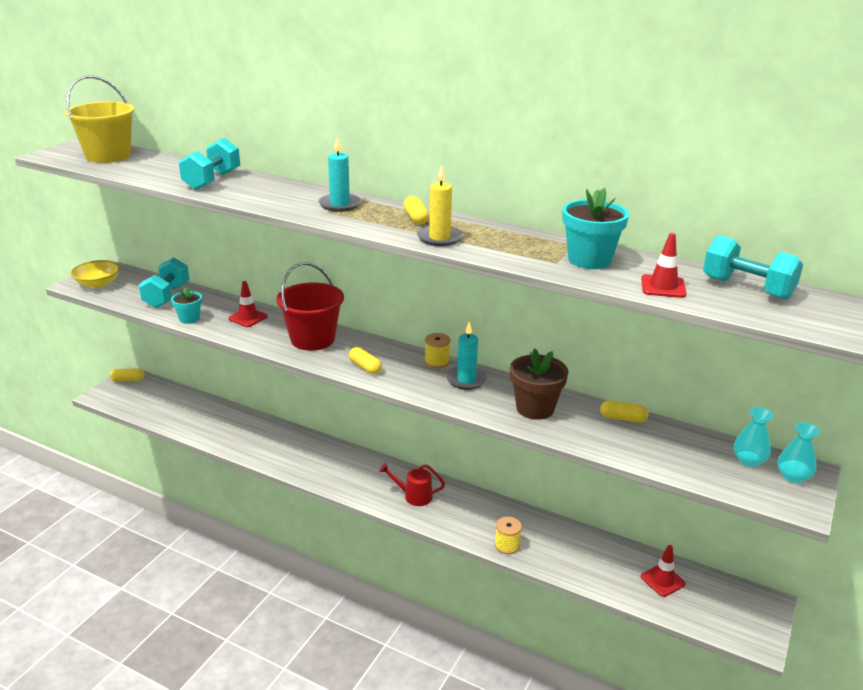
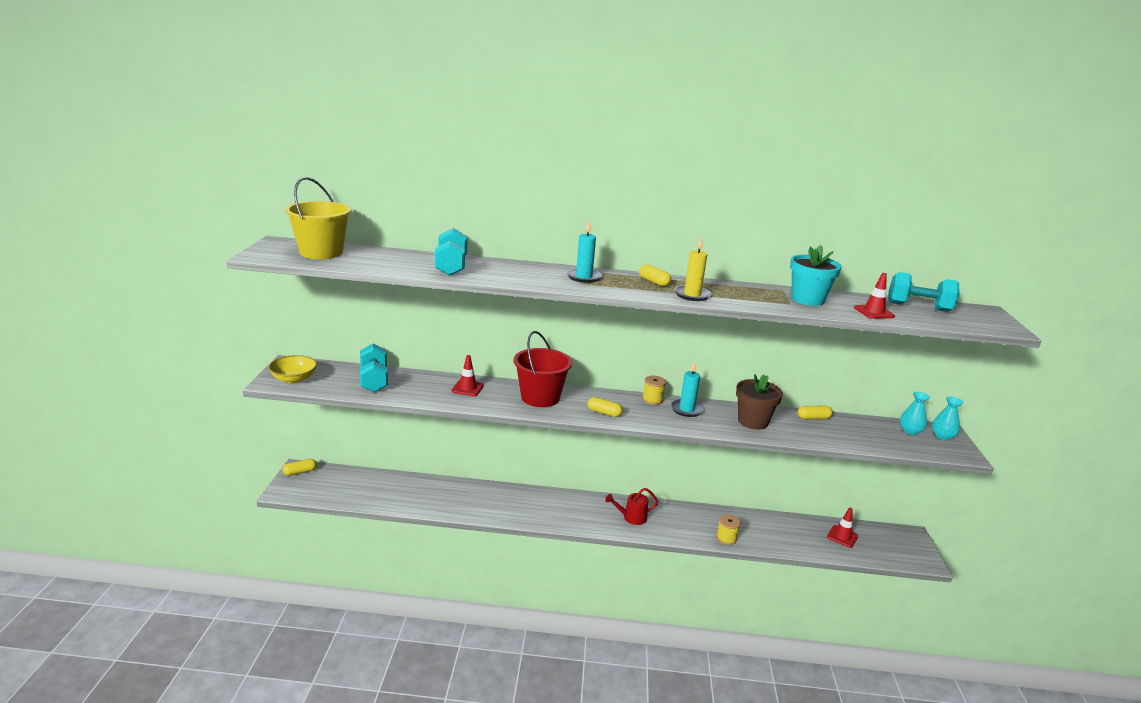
camera: 25 degrees left, 5 degrees down
turquoise flower pot [171,287,202,324] -> none

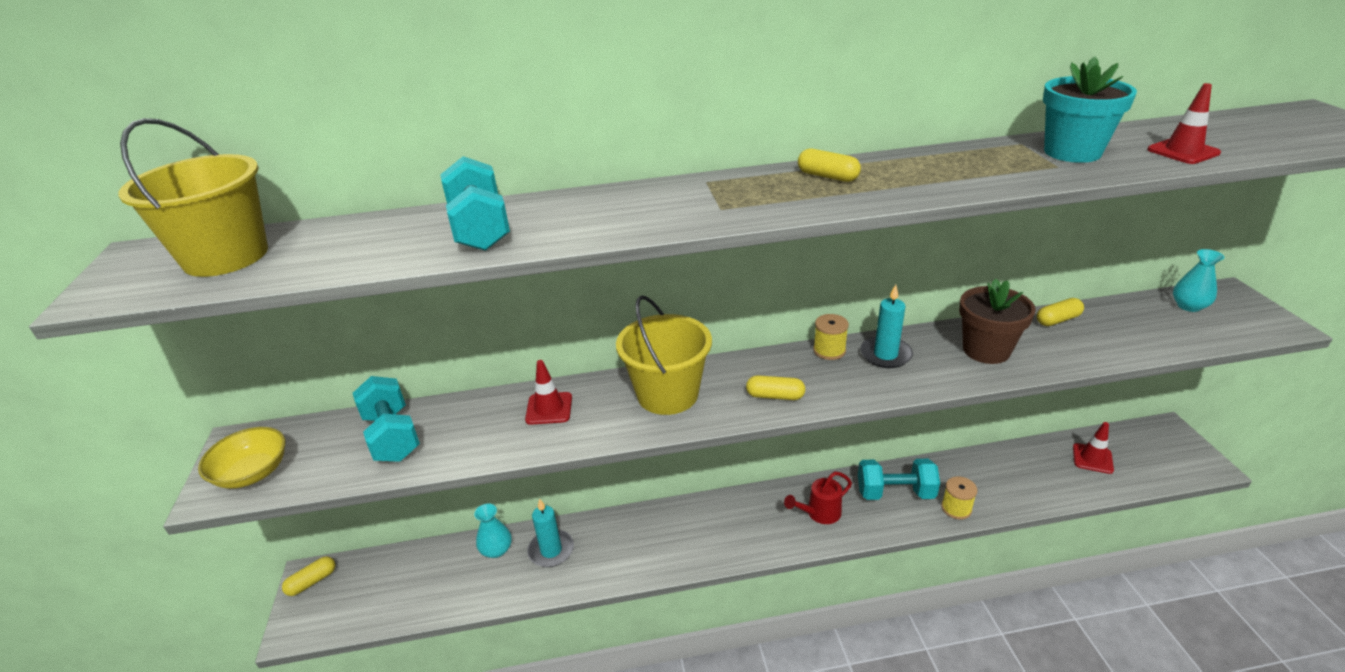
camera: 10 degrees left, 10 degrees up
red bucket [514,331,572,407] -> yellow bucket [616,295,712,415]
turquoise candle [566,221,602,283] -> turquoise candle moved to [527,498,574,567]
yellow candle [674,237,712,301] -> none
turquoise dumbbell [889,272,959,312] -> turquoise dumbbell moved to [858,459,940,500]
turquoise vase [932,397,963,440] -> turquoise vase moved to [474,503,512,558]

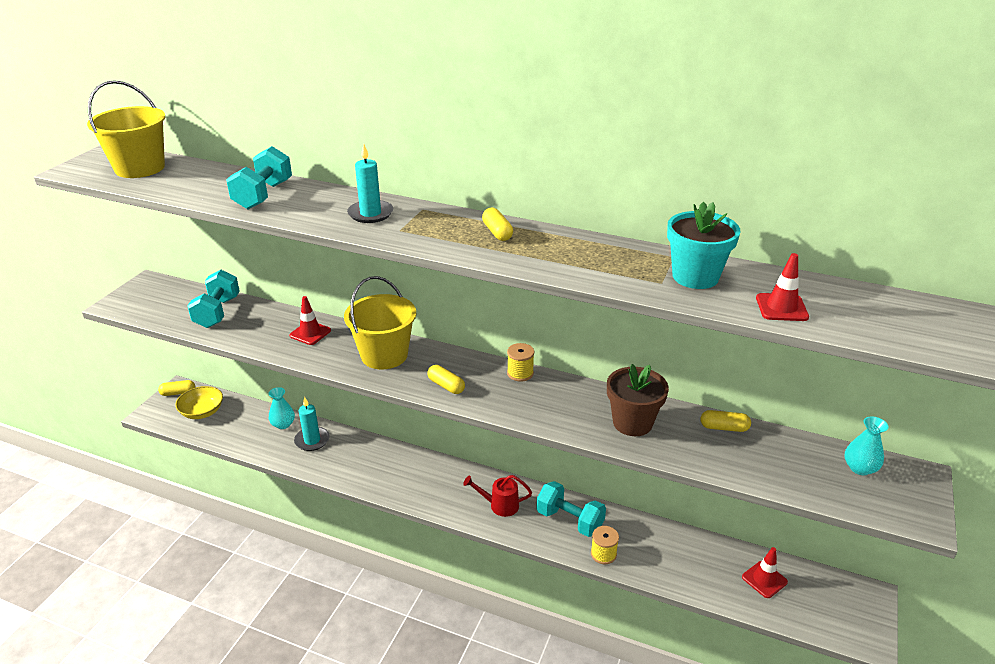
camera: 30 degrees right, 0 degrees up
yellow bowl [198,427,286,489] -> yellow bowl moved to [175,386,223,419]
turquoise candle [860,284,913,368] -> turquoise candle moved to [347,144,393,223]

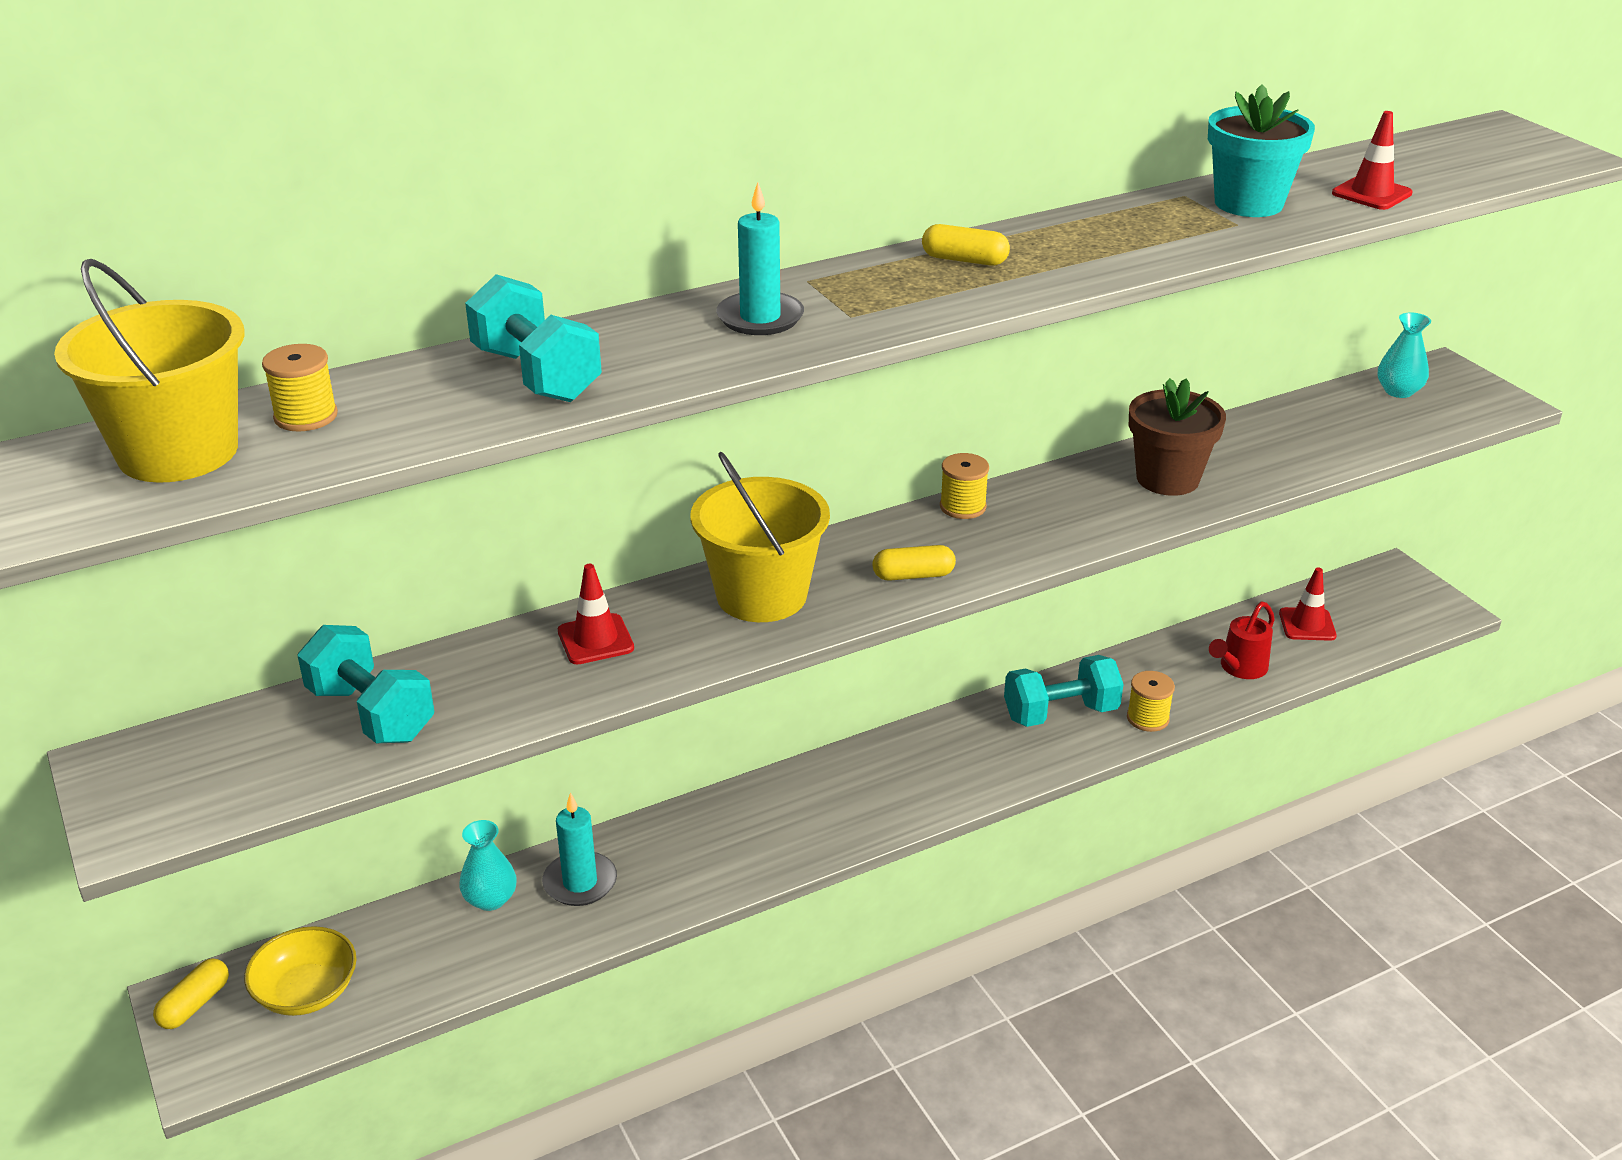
camera: 50 degrees left, 0 degrees up
red watering can [463,475,532,517] -> red watering can moved to [1209,602,1275,679]
yellow capsule [701,410,751,432] -> none
none -> yellow spool [262,344,338,431]

